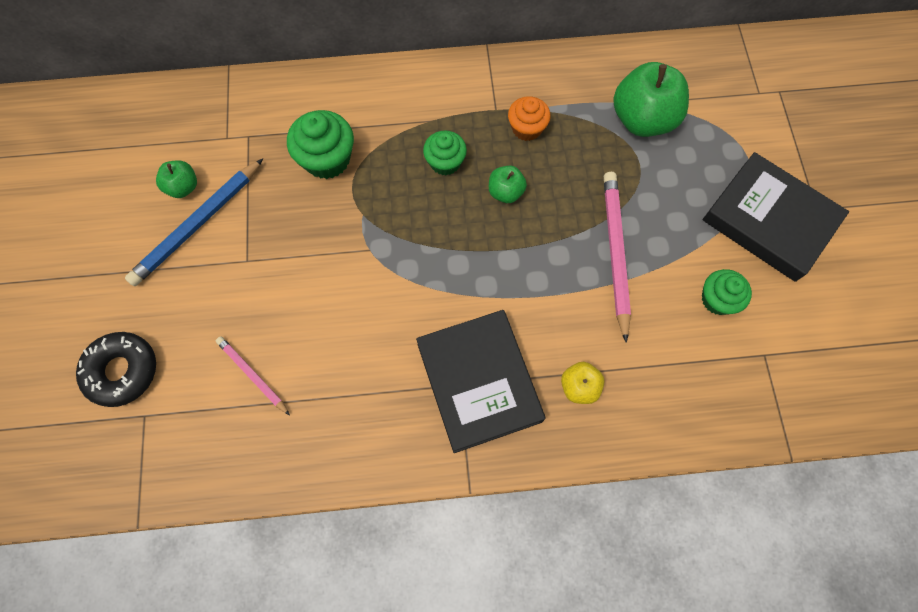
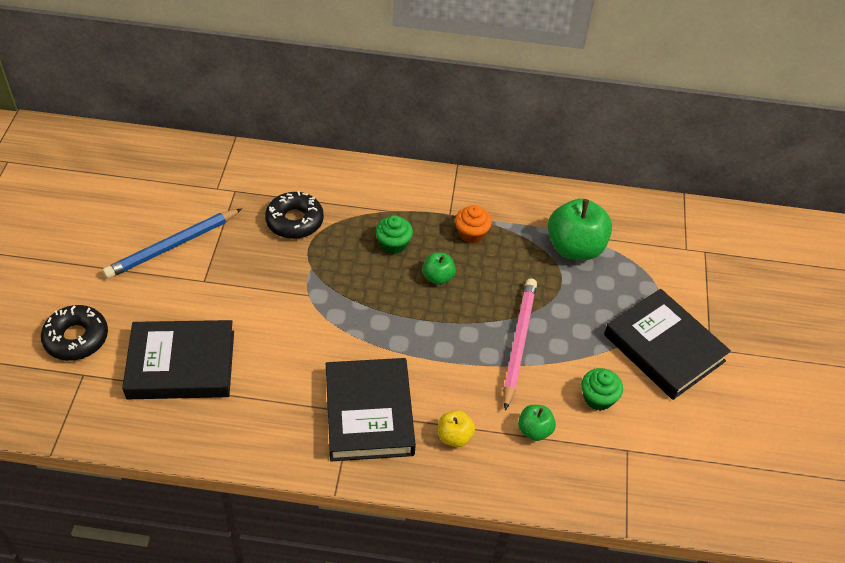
camera: 10 degrees right, 20 degrees down
green apple [156,161,197,198] -> green apple moved to [518,405,556,441]
pink pencil [216,336,290,415] -> black book [122,320,234,399]
green cupcake [287,110,354,179] -> black donut [265,191,324,239]

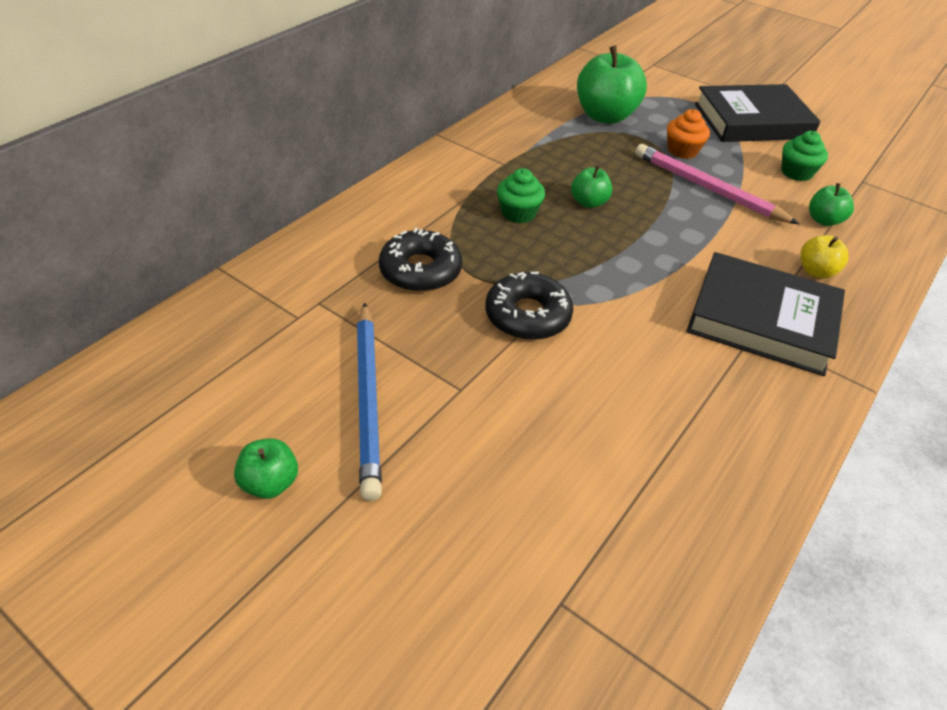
camera: 60 degrees left, 5 degrees down
black donut [41,305,108,361] -> black donut moved to [485,272,573,340]
black book [122,320,234,399] -> none
orange cupcake [455,205,492,244] -> orange cupcake moved to [667,109,710,159]
none -> green apple [234,438,298,499]

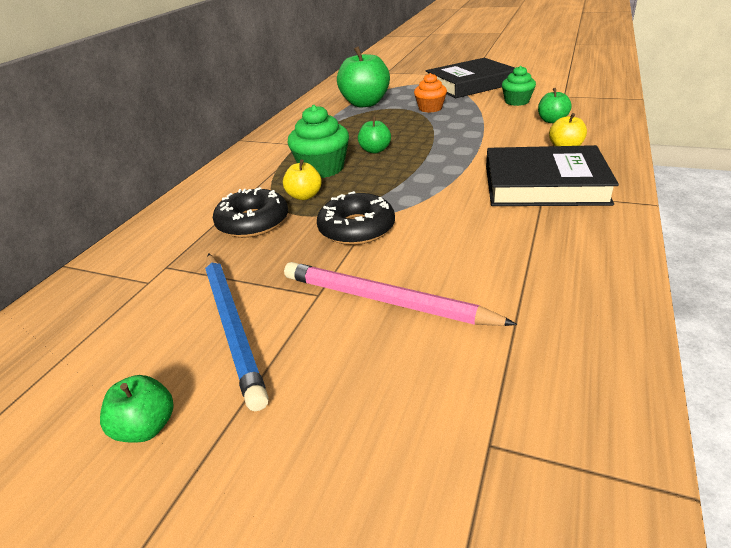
camera: 10 degrees left, 10 degrees down
green cupcake [497,168,545,223] -> green cupcake [287,105,349,178], size x1.52
pink pencil [635,144,799,224] -> pink pencil moved to [284,262,517,326]
none -> yellow apple [283,159,322,200]

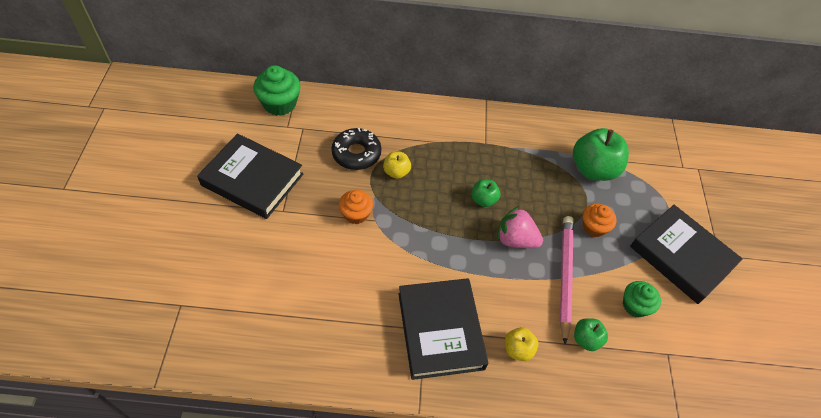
camera: 65 degrees right, 20 degrees up
green apple [100,375,174,443] -> none
blue pencil [205,253,269,411] -> black book [197,133,303,219]
pink pencil [284,262,517,326] -> pink pencil moved to [560,216,574,344]
green cupcake [287,105,349,178] -> green cupcake moved to [253,65,300,116]
black donut [317,191,395,245] -> orange cupcake [339,190,373,224]
none -> pink strawberry [497,206,543,248]

